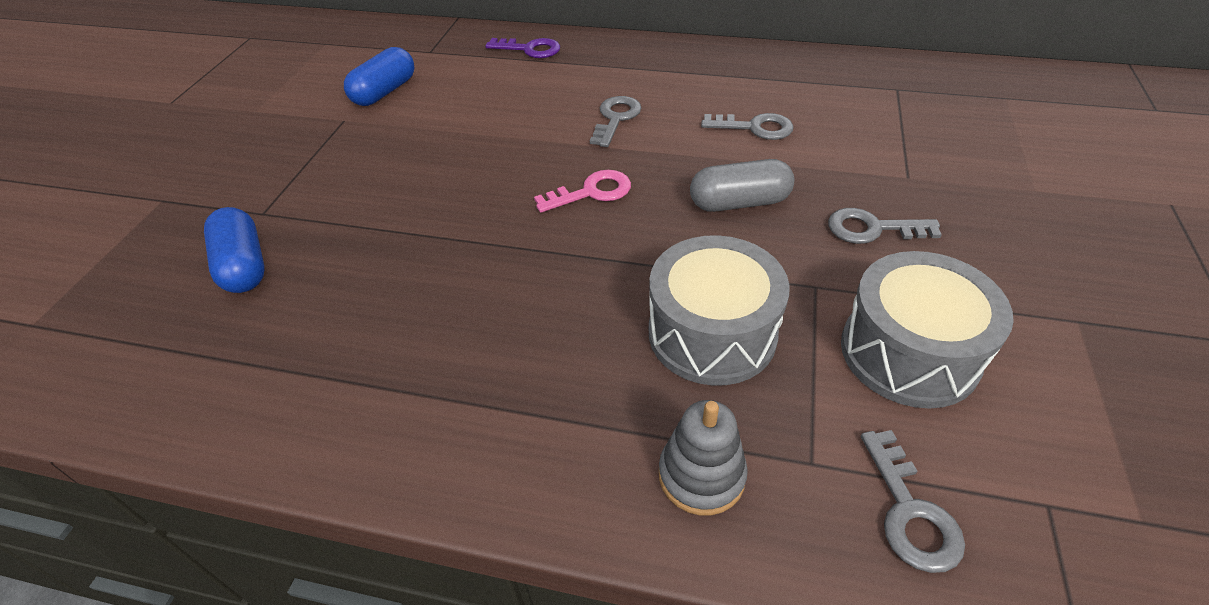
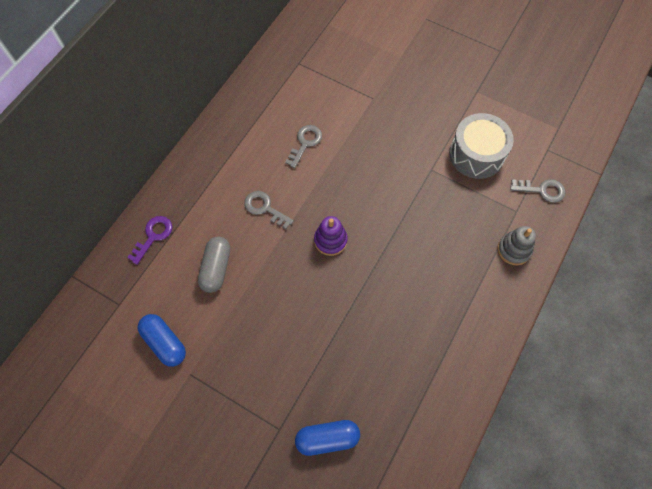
camera: 75 degrees left, 20 degrees up
pink key [534,170,631,213] -> purple stacking toy [314,216,348,256]
grey drum [649,235,790,385] -> none
grey capsule [690,159,794,212] -> grey capsule moved to [198,237,230,293]
grey key [828,208,942,244] -> none

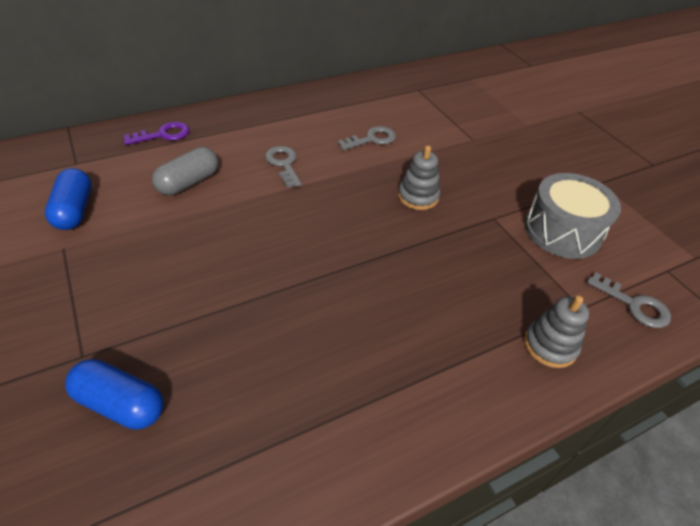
camera: 30 degrees right, 20 degrees down
purple stacking toy [314,216,348,256] -> none
none -> grey stacking toy [398,145,440,210]

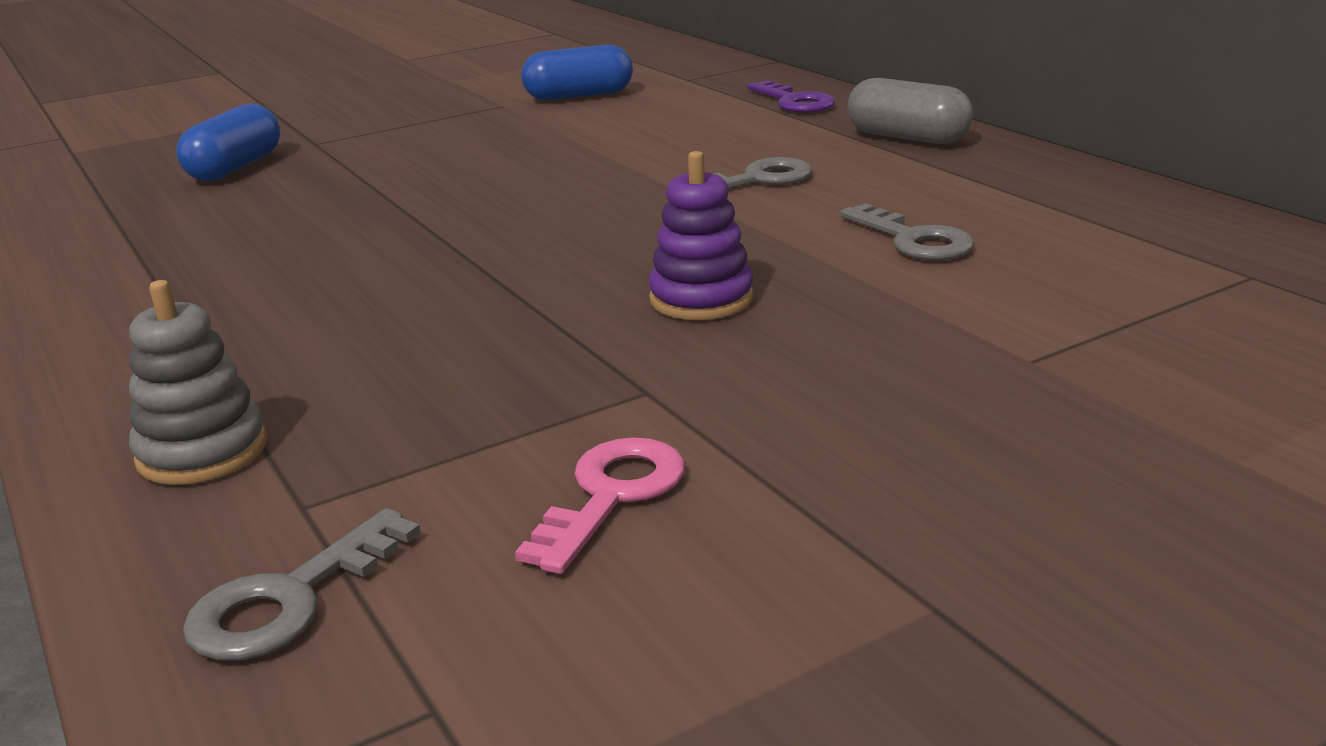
camera: 90 degrees right, 20 degrees down
grey capsule [152,147,218,195] -> grey capsule moved to [847,78,973,144]
grey stacking toy [398,145,440,210] -> purple stacking toy [648,151,754,320]
grey drum [525,173,621,259] -> pink key [515,437,685,574]

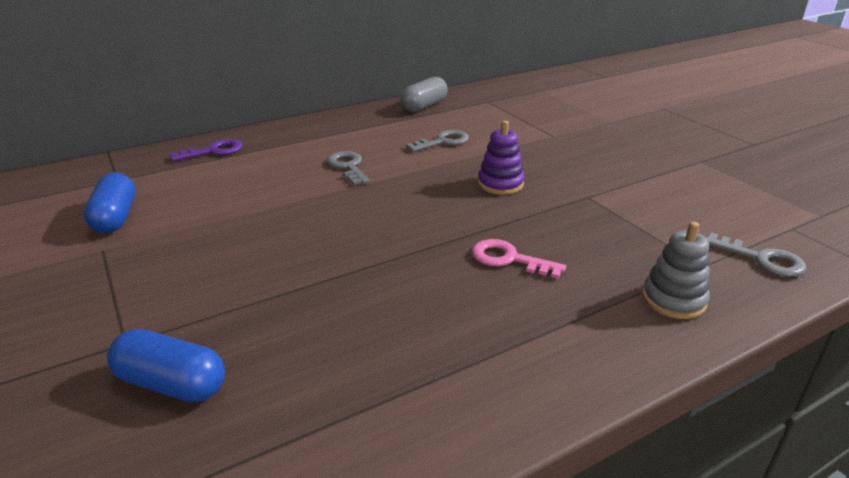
camera: 90 degrees left, 5 degrees up
pink key [515,437,685,574] -> pink key moved to [472,239,566,279]
grey capsule [847,78,973,144] -> grey capsule moved to [400,77,448,112]

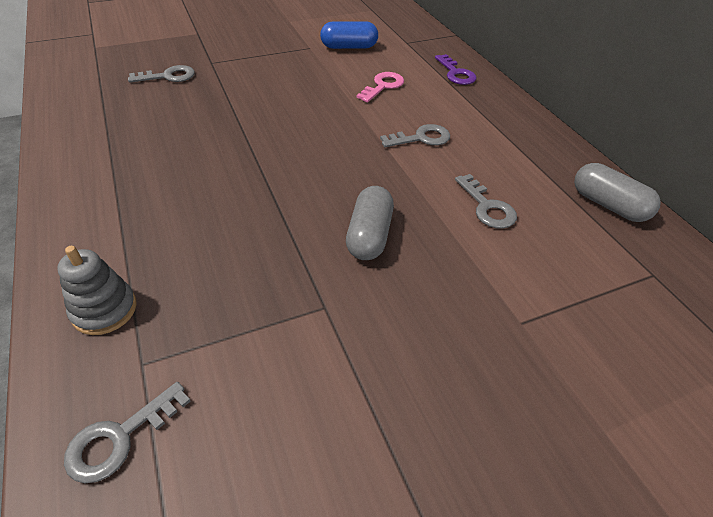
camera: 95 degrees right, 15 degrees up
blue capsule [107,329,225,402] -> grey key [128,65,195,83]
pink key [472,239,566,279] -> pink key moved to [357,72,404,102]
purple stacking toy [478,121,525,195] -> grey capsule [346,186,394,260]

